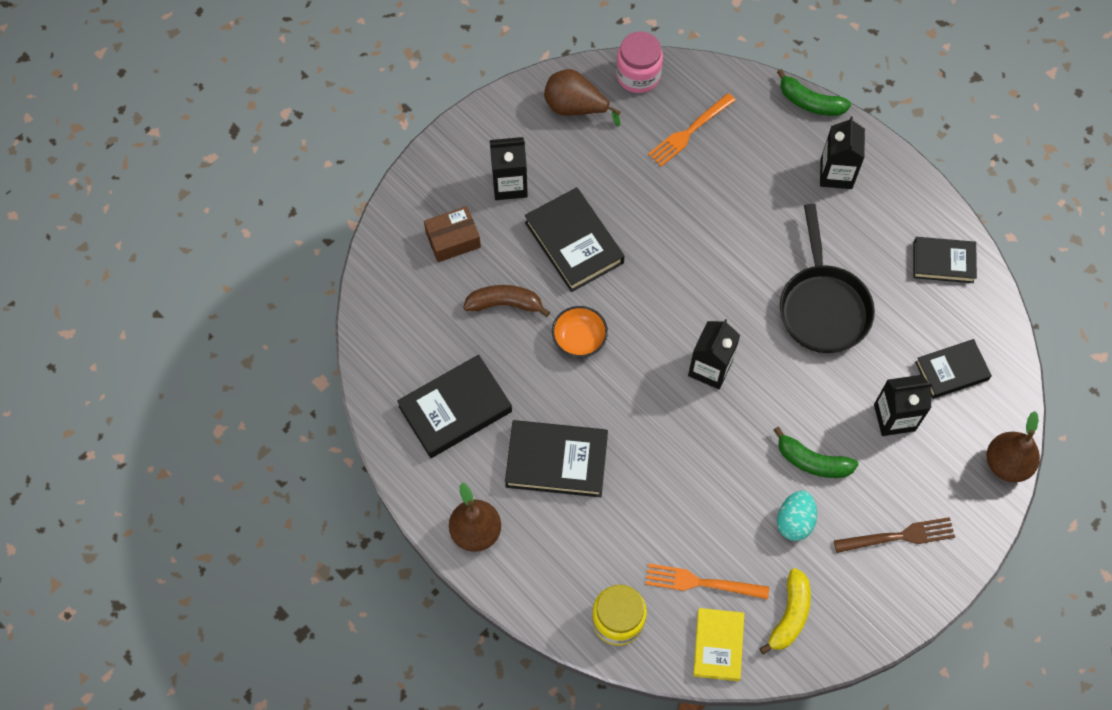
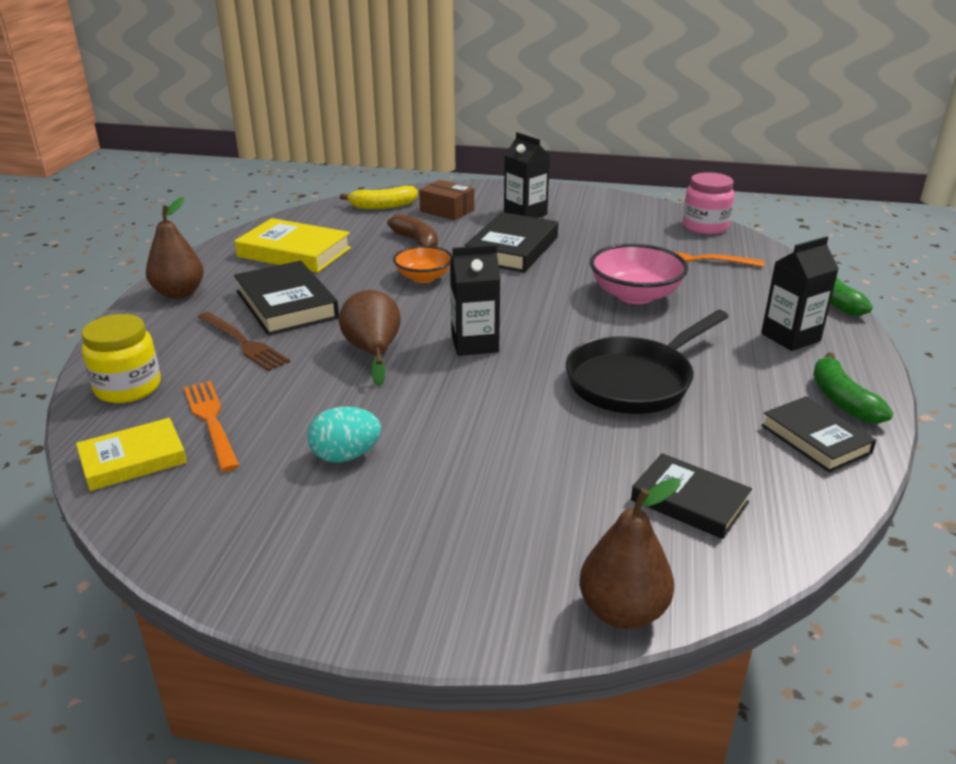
camera: 55 degrees right, 35 degrees down
black book [397,355,512,458] -> yellow book [235,218,351,273]
brown pear [544,69,621,126] -> brown pear moved to [339,290,401,386]
yellow banana [759,568,811,655] -> yellow banana moved to [340,186,418,209]
green banana [774,427,859,478] -> green banana moved to [813,352,893,424]
brown fork [834,517,955,553] -> brown fork moved to [198,312,290,371]
black carton [874,375,932,436] -> none
none -> pink bowl [590,244,688,304]

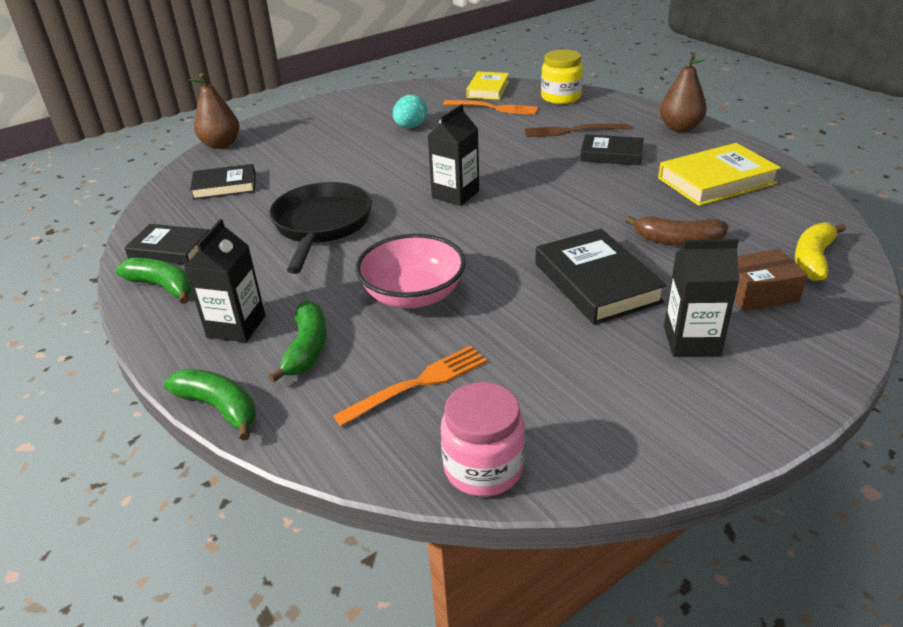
camera: 135 degrees right, 5 degrees up
black book [234,261,339,335] -> black book [580,134,644,165], size x0.66
brown pear [339,290,401,386] -> none
orange bowl [393,246,452,283] -> none
none -> green banana [268,300,327,383]

